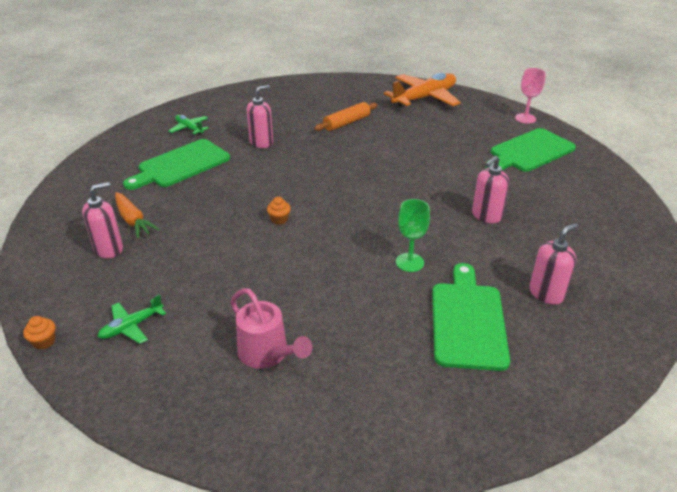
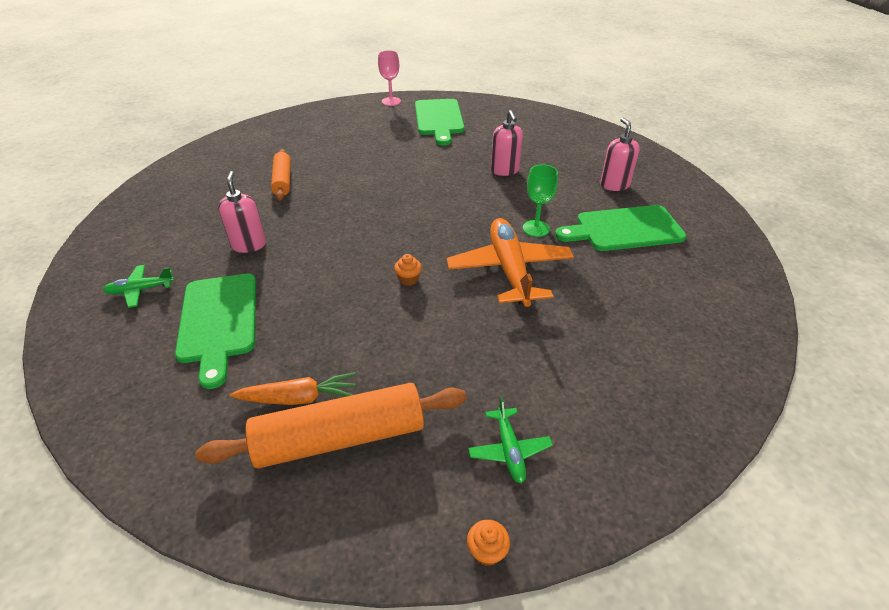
camera: 60 degrees left, 5 degrees up
pink soap dispenser [82,182,123,258] -> orange rolling pin [196,383,466,468]
pink watering can [231,288,312,369] -> none
orange plane [384,73,461,108] -> orange plane moved to [447,218,574,307]
green cutting board [432,263,510,371] -> green cutting board turned 45 degrees counterclockwise [555,205,687,251]

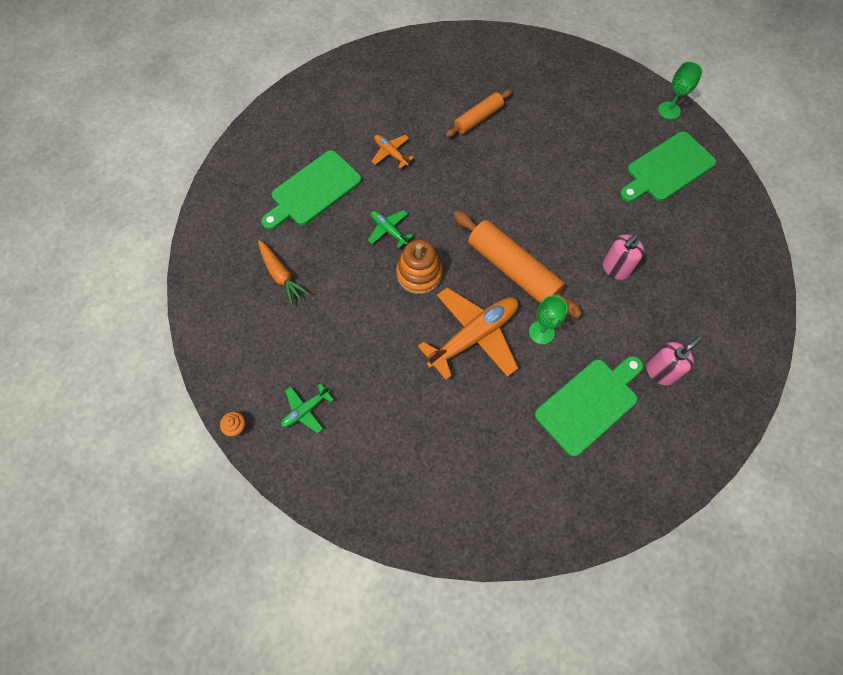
camera: 60 degrees right, 25 degrees up
green plane [103,265,174,308] -> green plane moved to [368,210,413,248]
orange rolling pin [196,383,466,468] -> orange rolling pin moved to [454,211,582,318]
pink soap dispenser [218,171,266,253] -> orange plane [371,135,414,169]
pink goblet [378,50,401,106] -> green goblet [658,62,702,120]
orange cupcake [394,254,422,286] -> orange stacking toy [396,239,443,294]
green cutting board [555,205,687,251] -> green cutting board turned 90 degrees clockwise [535,356,643,457]

